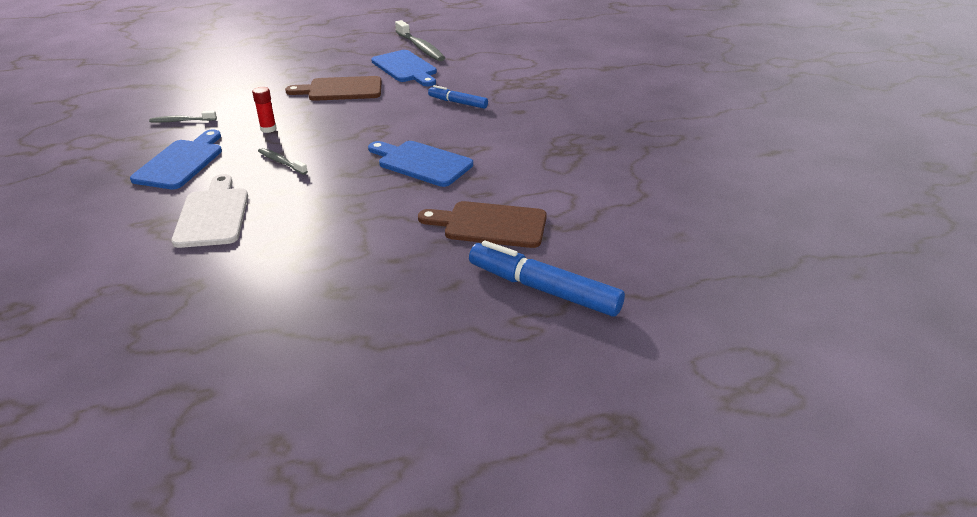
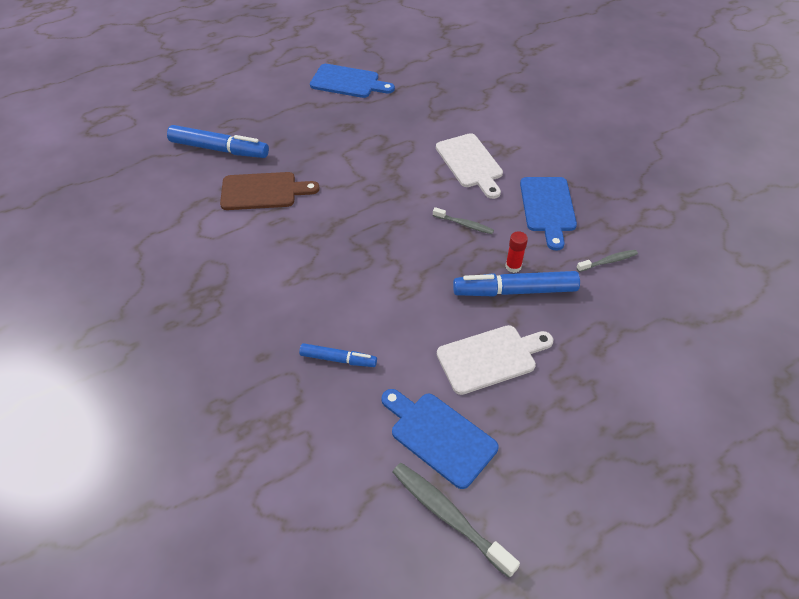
camera: 165 degrees right, 15 degrees up
brown cutting board [285,76,382,101] -> white cutting board [437,325,554,395]
blue cutting board [368,141,473,187] -> blue cutting board moved to [310,64,395,98]
none -> blue marker [453,271,580,296]

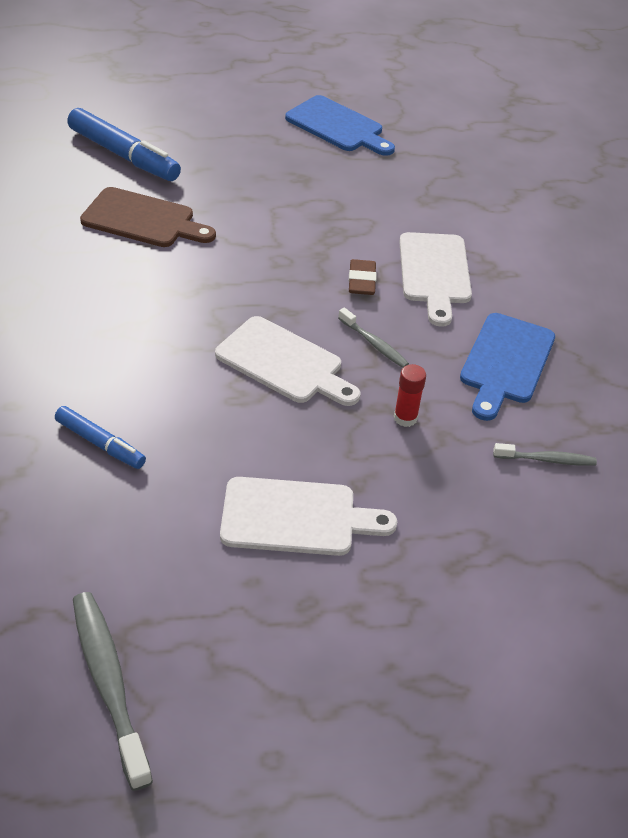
camera: 20 degrees right, 5 degrees down
blue cutting board [381,389,499,489] -> none
blue marker [453,271,580,296] -> none
none -> white cutting board [215,316,360,406]
none -> brown eraser [349,259,377,295]

